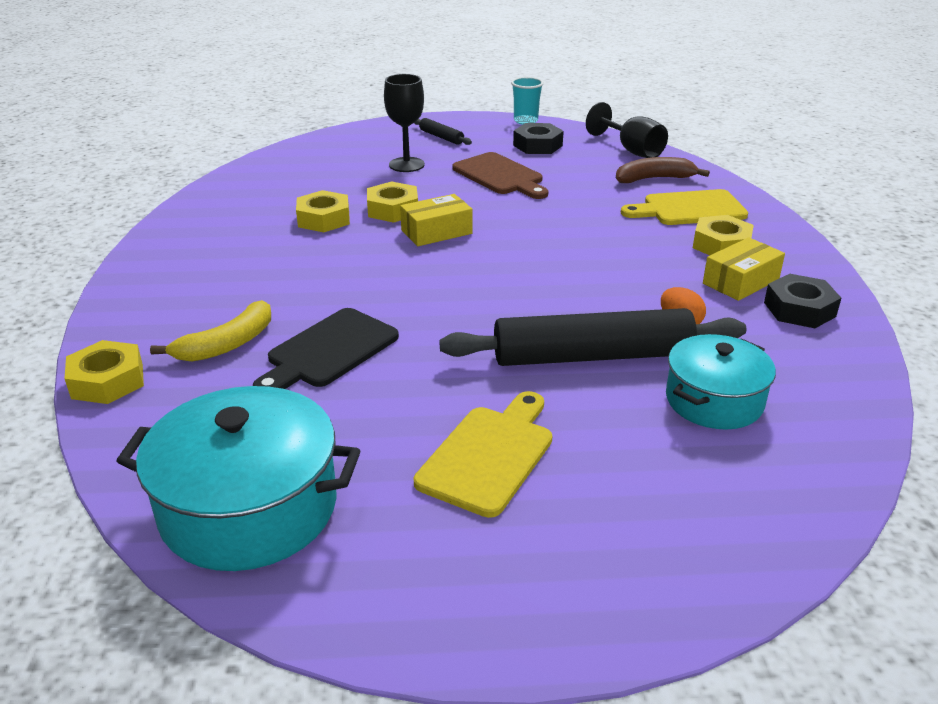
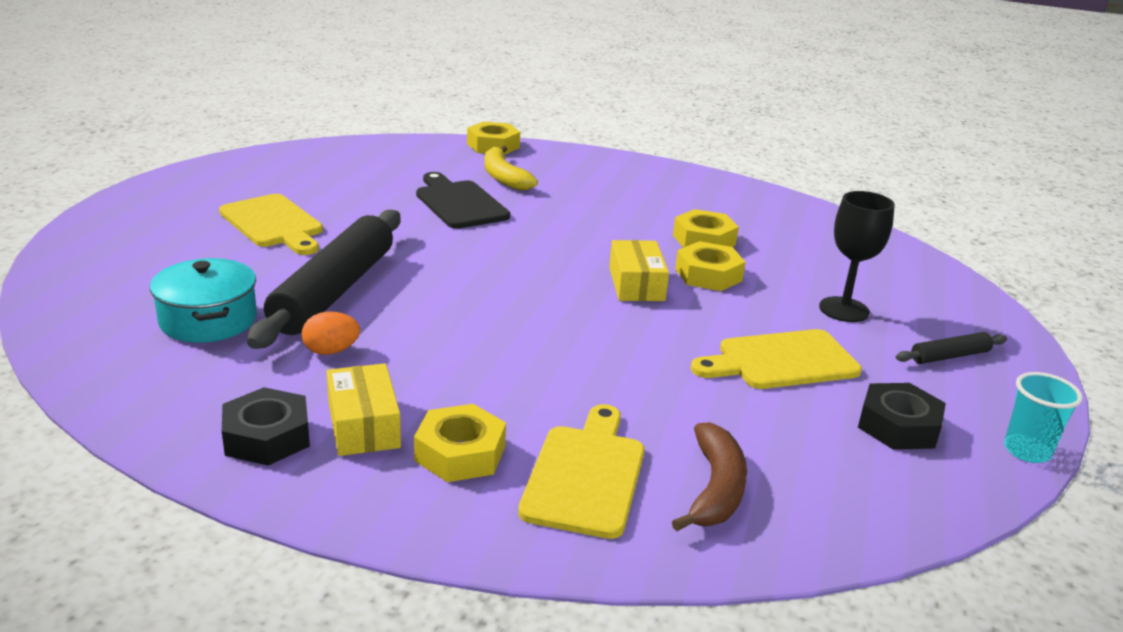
camera: 110 degrees right, 5 degrees down
turquoise pot [117,386,360,571] -> none
brown cutting board [452,152,548,199] -> yellow cutting board [691,329,862,389]
black goblet [586,102,668,158] -> none

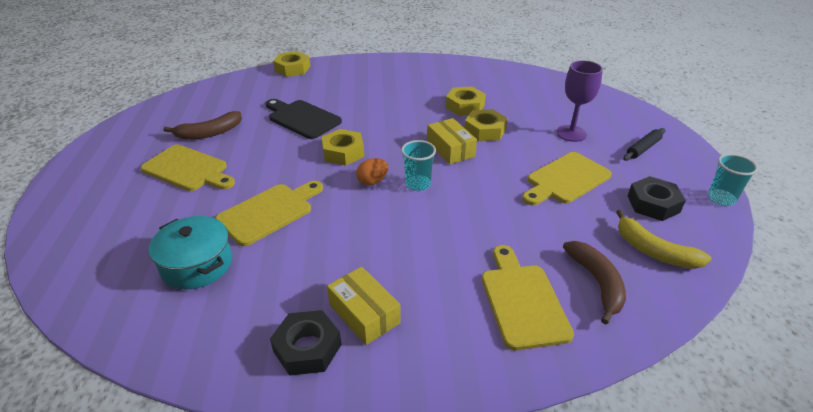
camera: 20 degrees left, 10 degrees up
black rolling pin [247,210,400,349] -> yellow cutting board [215,181,323,246]
orange egg [302,312,360,355] -> orange egg moved to [356,158,388,186]
yellow nut [414,404,506,482] -> yellow nut moved to [322,129,364,166]
yellow banana [484,146,538,190] -> yellow banana moved to [616,210,712,269]
black goblet [819,191,895,322] -> purple goblet [556,60,603,142]
none -> brown banana [163,111,242,140]
none -> turquoise cup [401,140,436,191]

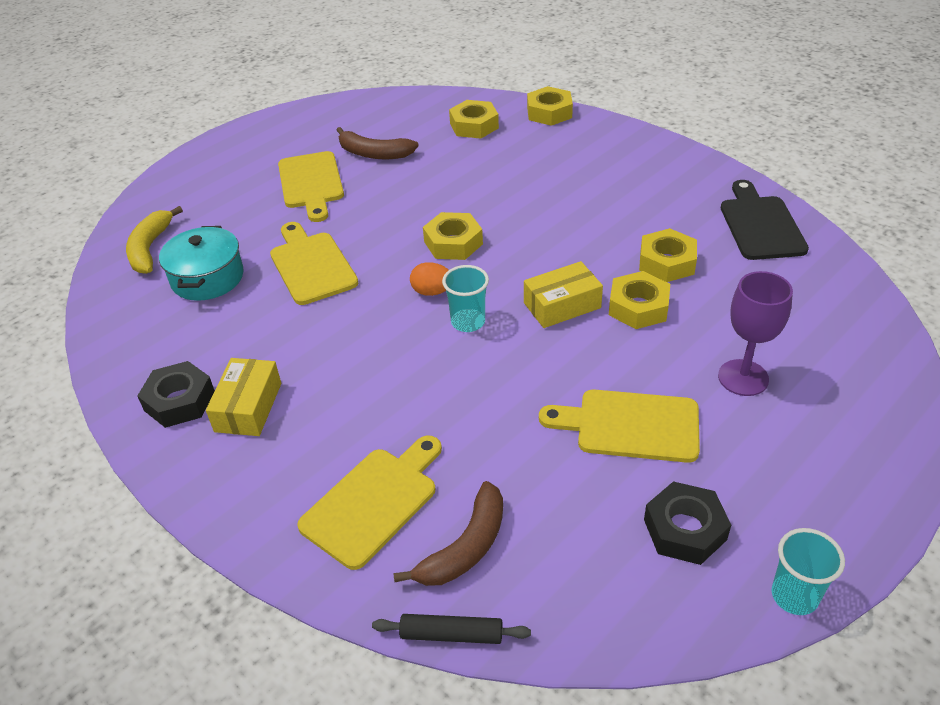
camera: 50 degrees right, 5 degrees up
yellow cutting board [215,181,323,246] -> yellow cutting board turned 120 degrees counterclockwise [270,222,358,305]
black cutting board [266,99,342,139] -> black cutting board moved to [721,180,809,260]
yellow box [427,118,477,165] -> yellow box turned 45 degrees clockwise [524,261,603,328]
yellow banana [616,210,712,269] -> yellow banana moved to [126,206,183,274]
black rolling pin [623,128,666,161] -> black rolling pin moved to [372,614,531,644]
none -> yellow nut [449,100,499,139]

